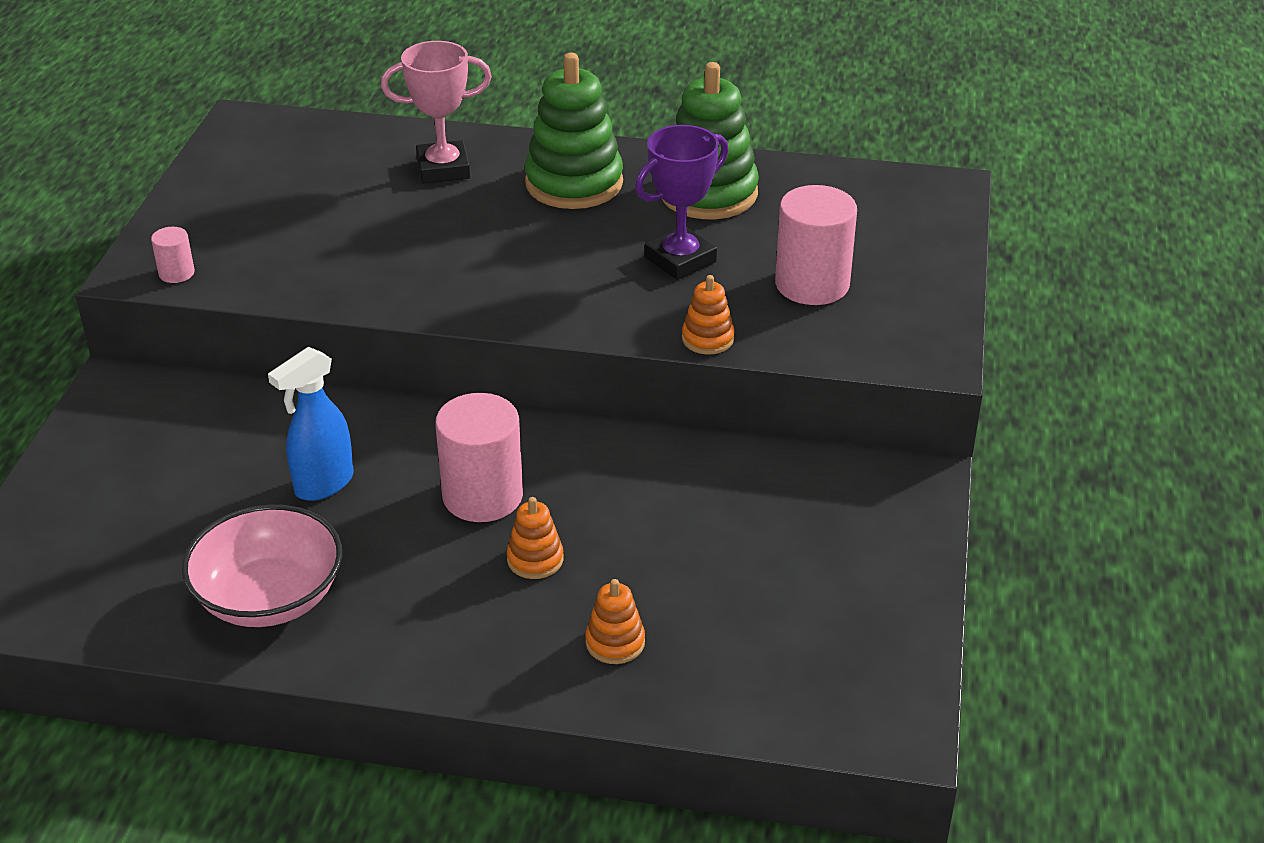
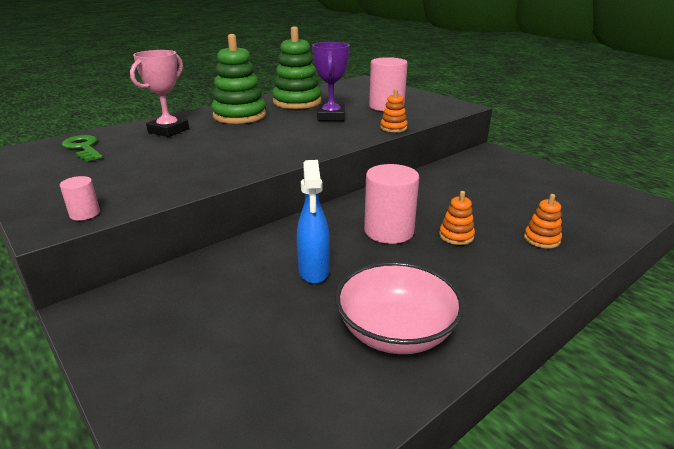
camera: 50 degrees left, 10 degrees down
none -> green key [62,135,103,162]

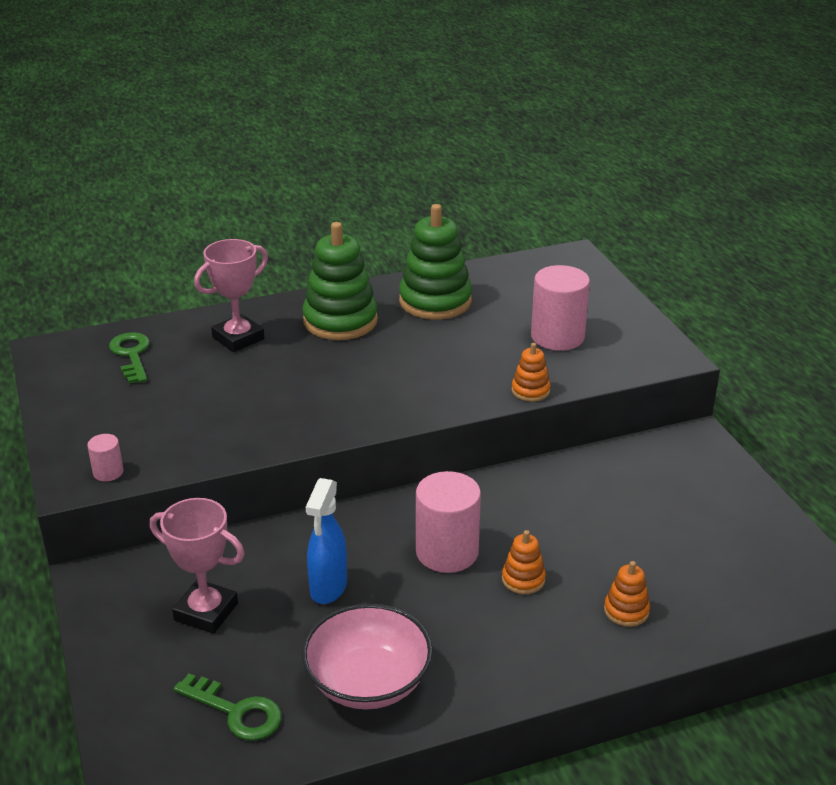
camera: 20 degrees right, 5 degrees up
purple trophy [312,42,350,121] -> none
none -> pink trophy [150,498,245,634]
none -> green key [173,673,282,741]

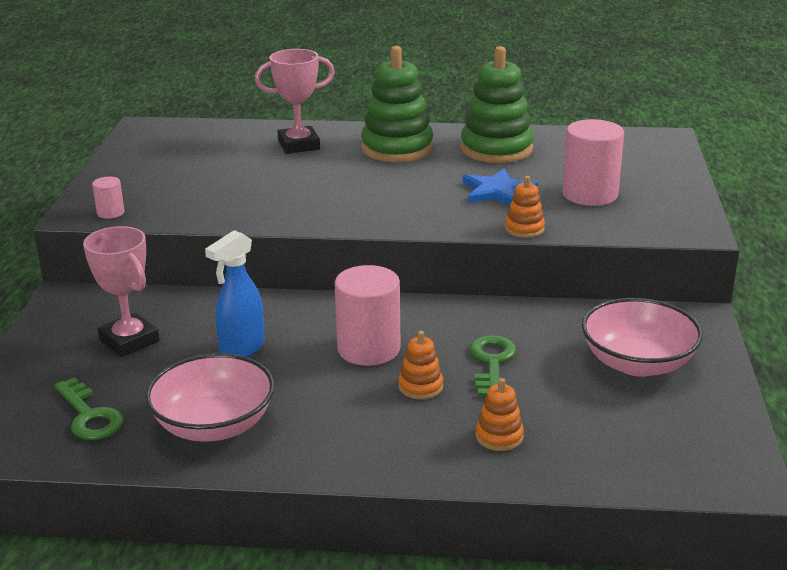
camera: 25 degrees right, 5 degrees down
green key [109,332,150,384] -> green key moved to [470,335,516,397]
none -> blue star [463,168,538,205]
none -> pink bowl [582,298,703,377]

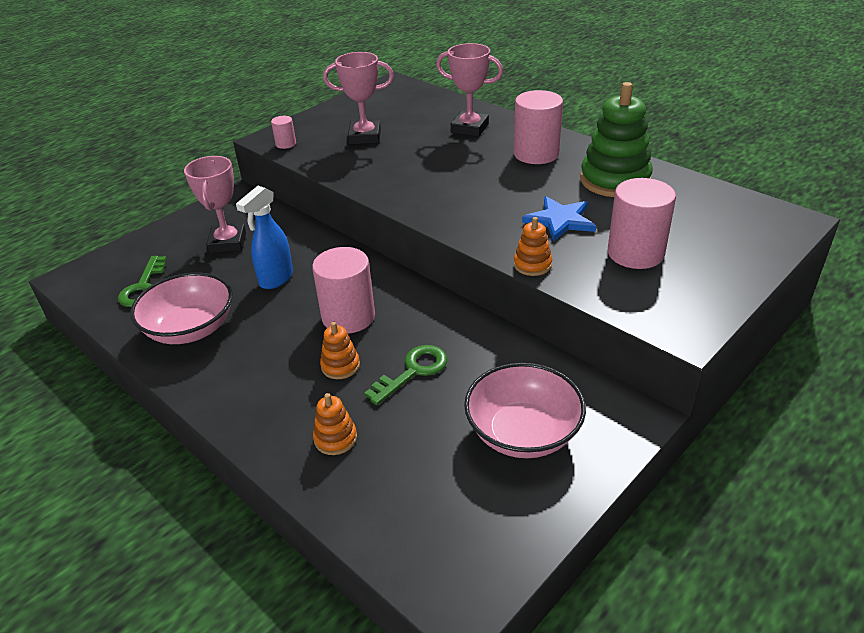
camera: 40 degrees right, 10 degrees up
blue spray bottle [205,230,265,357] -> blue spray bottle turned 45 degrees counterclockwise [236,186,293,289]
green stacking toy [361,46,433,162] -> pink cylinder [514,90,563,164]
none -> pink trophy [323,52,394,145]

